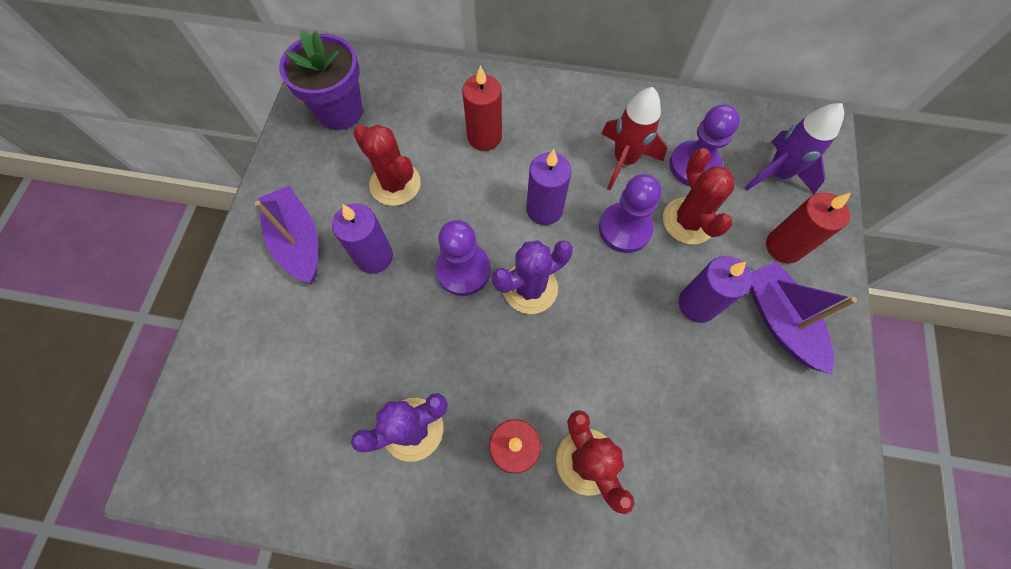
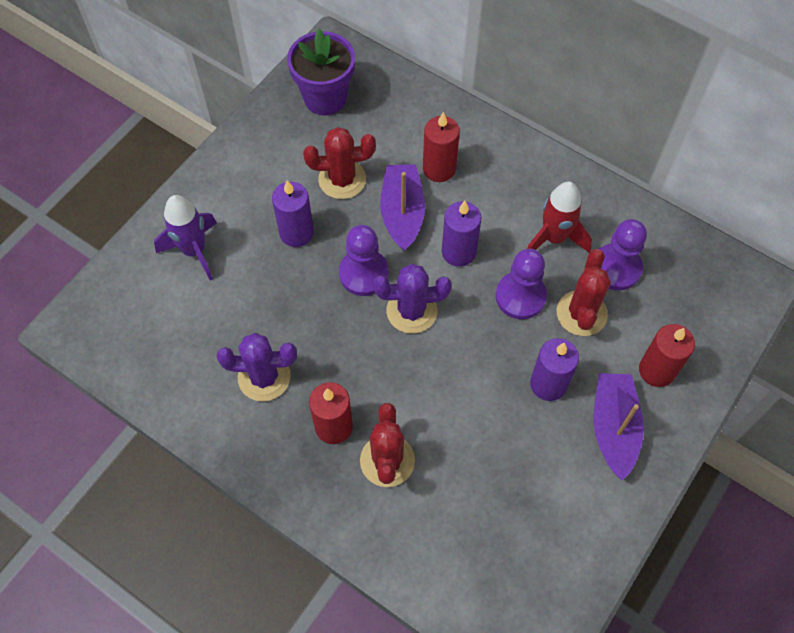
camera: 25 degrees right, 5 degrees down
purple boat [255,186,318,283] -> purple boat moved to [380,164,425,251]
red cactus [353,124,421,206] -> red cactus turned 75 degrees counterclockwise [303,127,376,199]
purple rocket [745,103,844,194] -> purple rocket moved to [154,195,217,280]

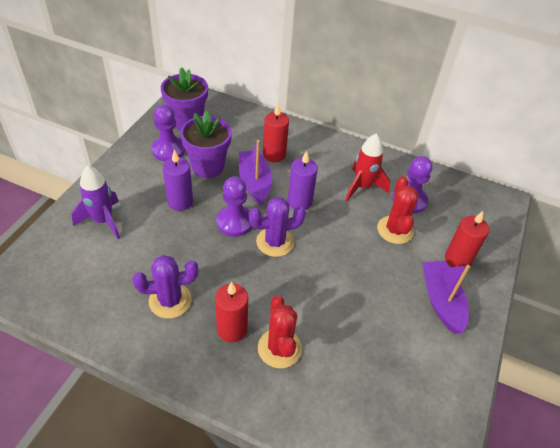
camera: 15 degrees left, 15 degrees down
red cactus [303,127,376,199] -> purple flower pot [180,111,232,178]
purple pawn [496,249,547,319] -> purple pawn moved to [151,104,185,161]
purple candle [530,338,579,401] -> none

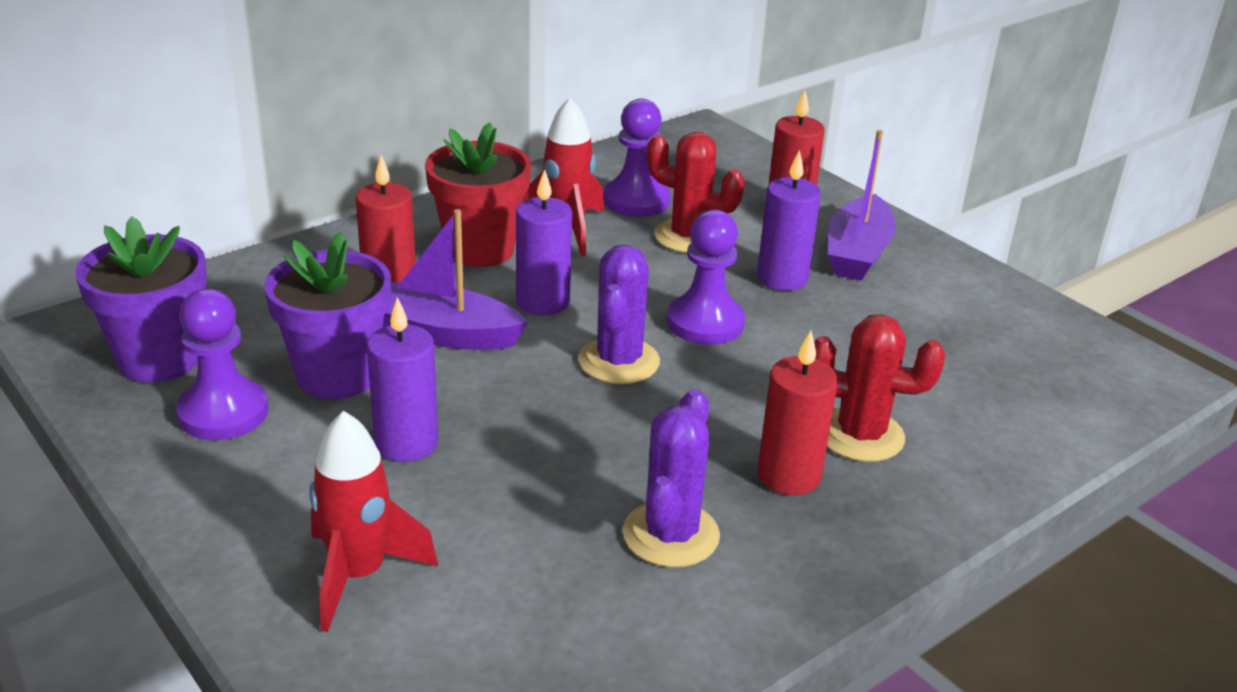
camera: 60 degrees left, 15 degrees down
purple rocket [72,165,120,239] -> red rocket [310,411,438,632]
purple pawn [216,176,252,237] -> purple pawn moved to [667,209,745,345]
purple boat [422,260,470,334] -> purple boat turned 90 degrees counterclockwise [828,130,896,281]
none -> red flower pot [425,122,531,267]
none -> purple candle [757,150,821,291]

